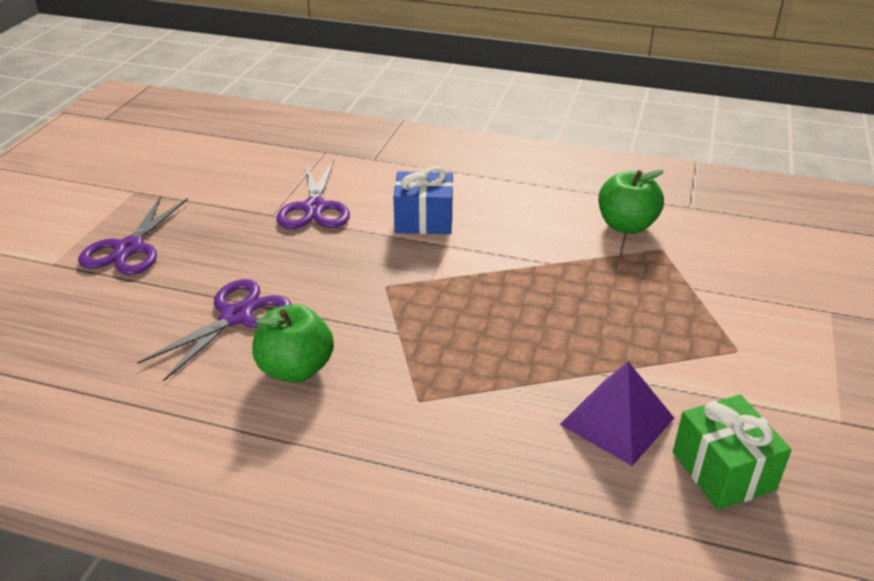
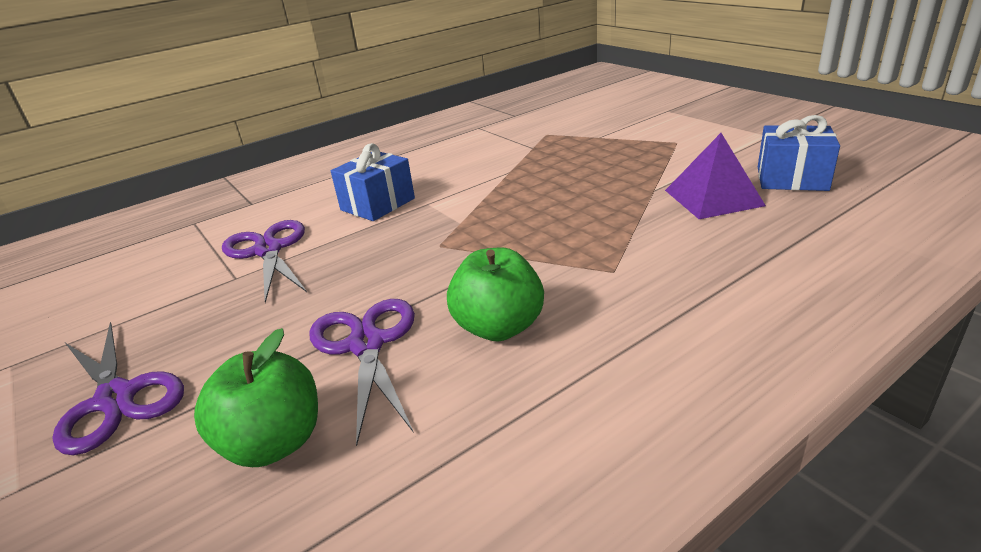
camera: 50 degrees left, 5 degrees down
purple scissors [276,161,350,229] -> purple scissors turned 150 degrees counterclockwise [222,220,307,303]
green apple [599,169,664,234] -> green apple moved to [194,328,318,467]
green gift [673,394,792,510] -> blue gift [758,115,840,191]

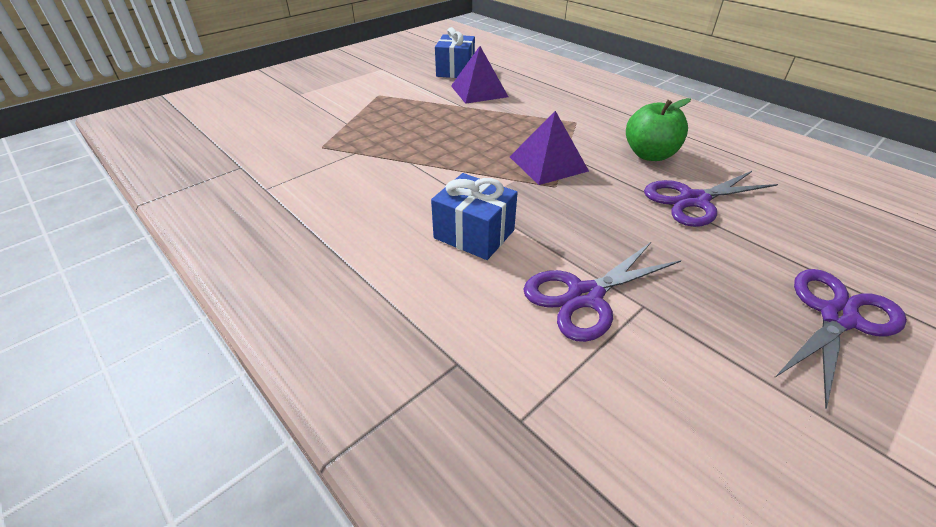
camera: 100 degrees left, 10 degrees up
green apple [194,328,318,467] -> none
none -> purple pyramid [510,111,589,185]

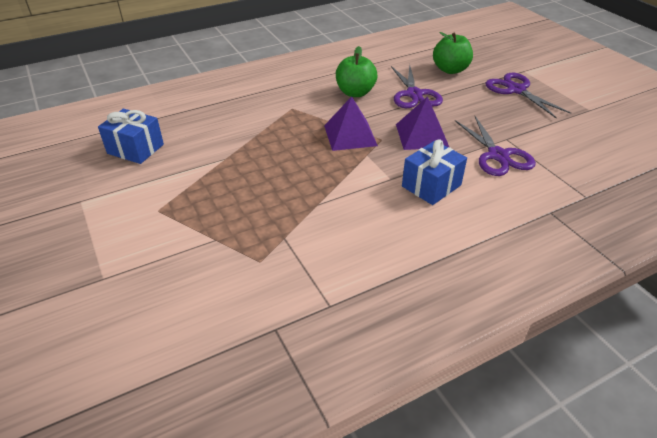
camera: 75 degrees left, 0 degrees up
purple pyramid [451,46,508,104] -> purple pyramid moved to [396,96,449,150]
none -> green apple [433,32,473,74]

